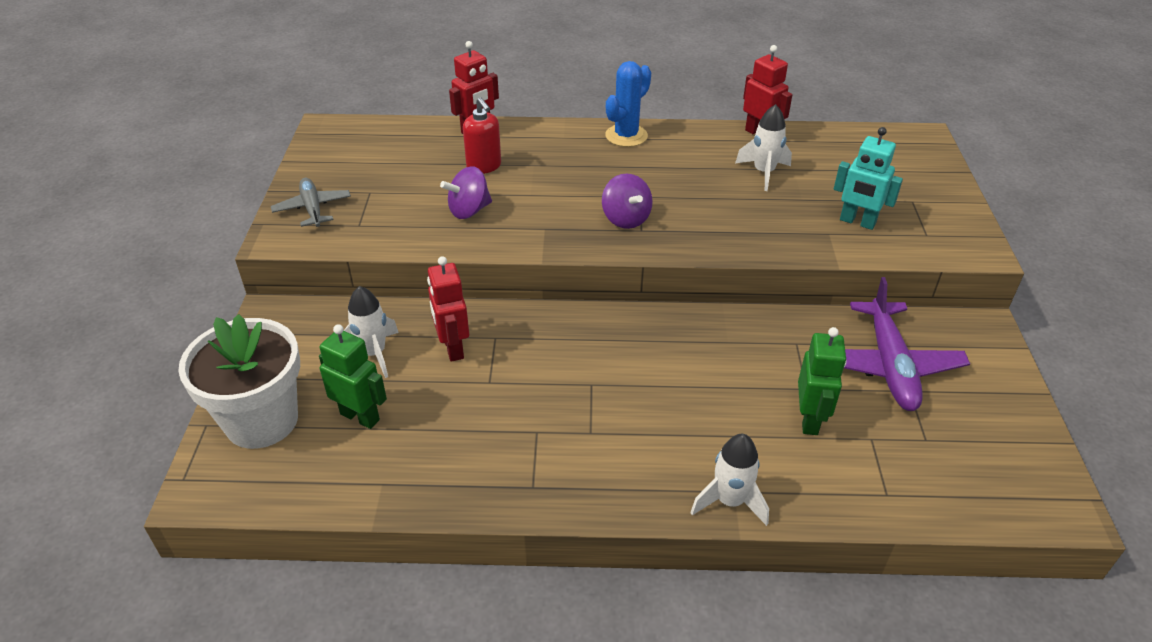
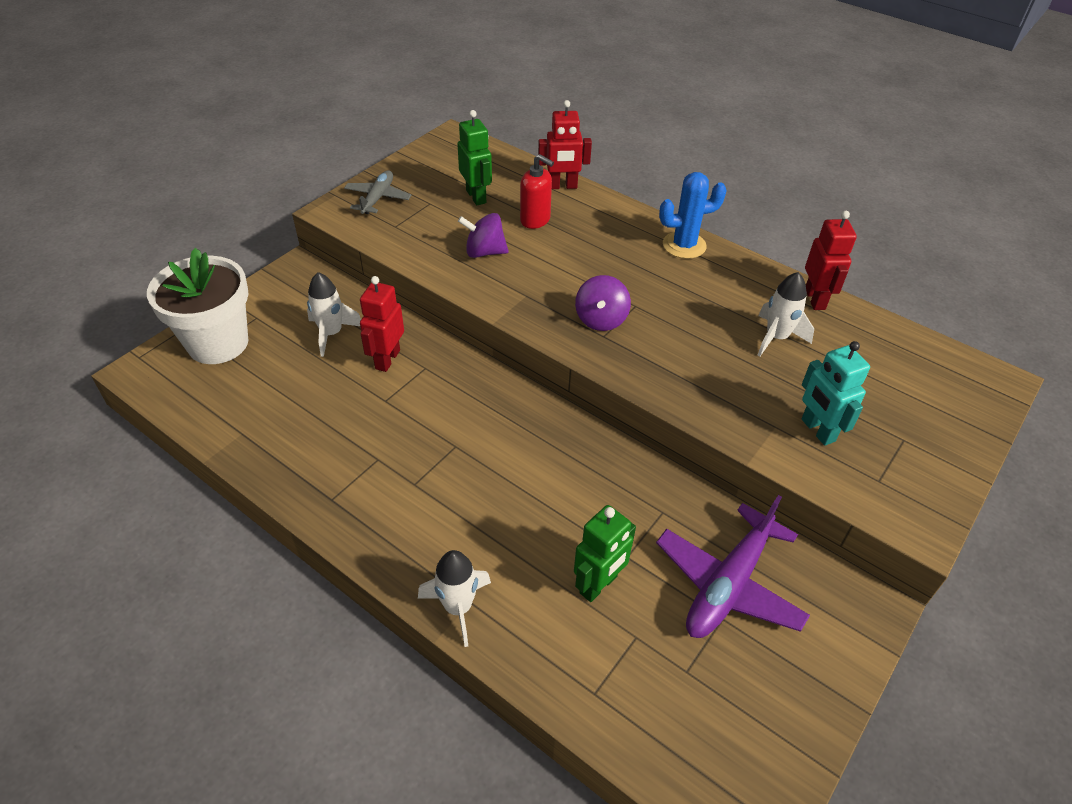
camera: 35 degrees right, 5 degrees up
green robot [319,324,387,429] -> green robot moved to [457,110,492,205]
red soap dispenser [463,97,501,174] -> red soap dispenser turned 60 degrees counterclockwise [520,154,554,229]

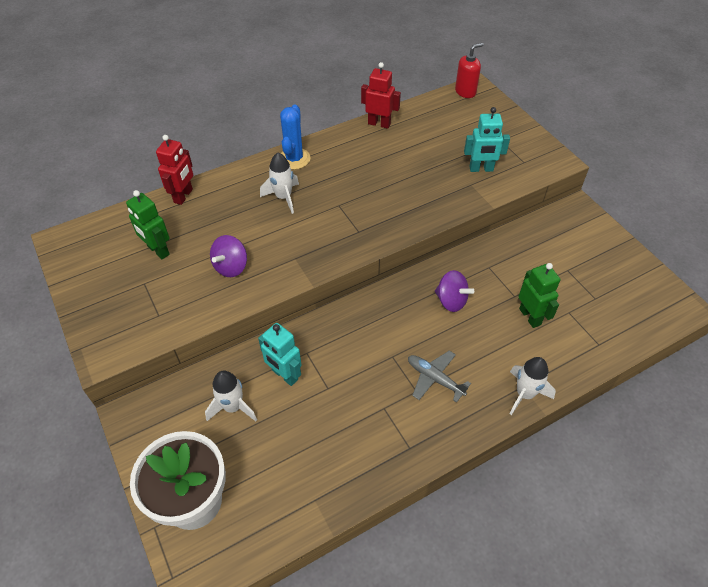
camera: 65 degrees left, 5 degrees up
grey plane [344,170,411,214] -> grey plane moved to [408,351,471,403]
red robot [360,276,404,372] -> turquoise robot [258,323,301,386]
green robot [457,110,492,205] -> green robot turned 135 degrees counterclockwise [126,190,170,259]
red soap dispenser [520,154,554,229] -> red soap dispenser moved to [455,43,484,98]
purple spinning top [575,275,631,331] -> purple spinning top moved to [435,270,474,312]
purple plane [656,495,810,638] -> none
white rocket [758,272,814,356] -> white rocket moved to [260,153,299,214]

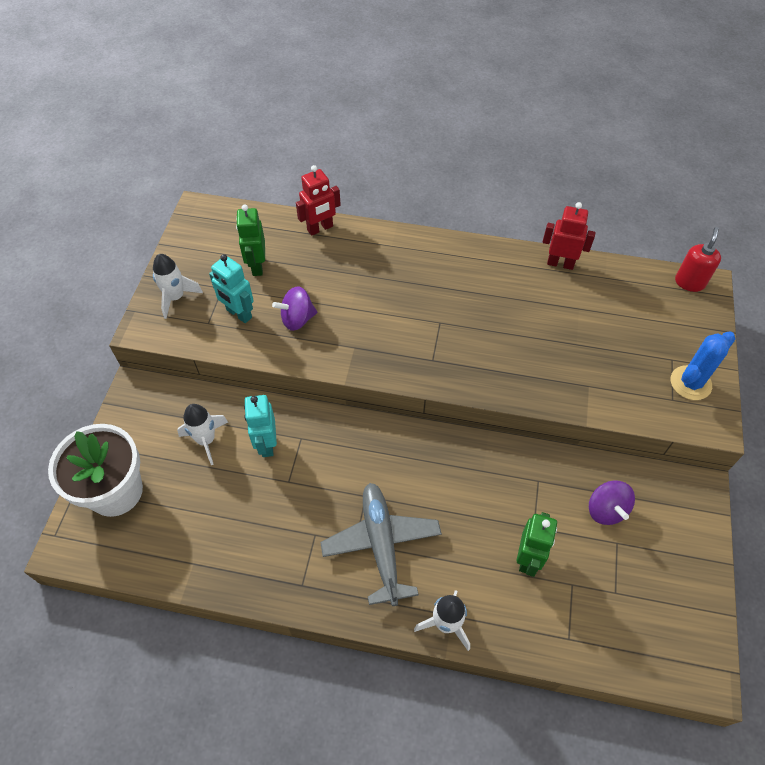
camera: 40 degrees right, 5 degrees up
white rocket [260,153,299,214] -> white rocket moved to [153,254,203,319]
blue cactus [280,104,310,170] -> blue cactus moved to [671,332,735,400]
red robot [361,62,401,129] -> red robot turned 45 degrees counterclockwise [543,202,596,270]
grey plane [408,351,471,403] -> grey plane [320,483,442,606], size x1.65
purple spinning top [435,270,474,312] -> purple spinning top moved to [589,480,635,525]
red soap dispenser [455,43,484,98] -> red soap dispenser turned 75 degrees counterclockwise [675,227,721,292]
turquoise robot [464,107,510,172] -> turquoise robot moved to [209,254,254,323]

